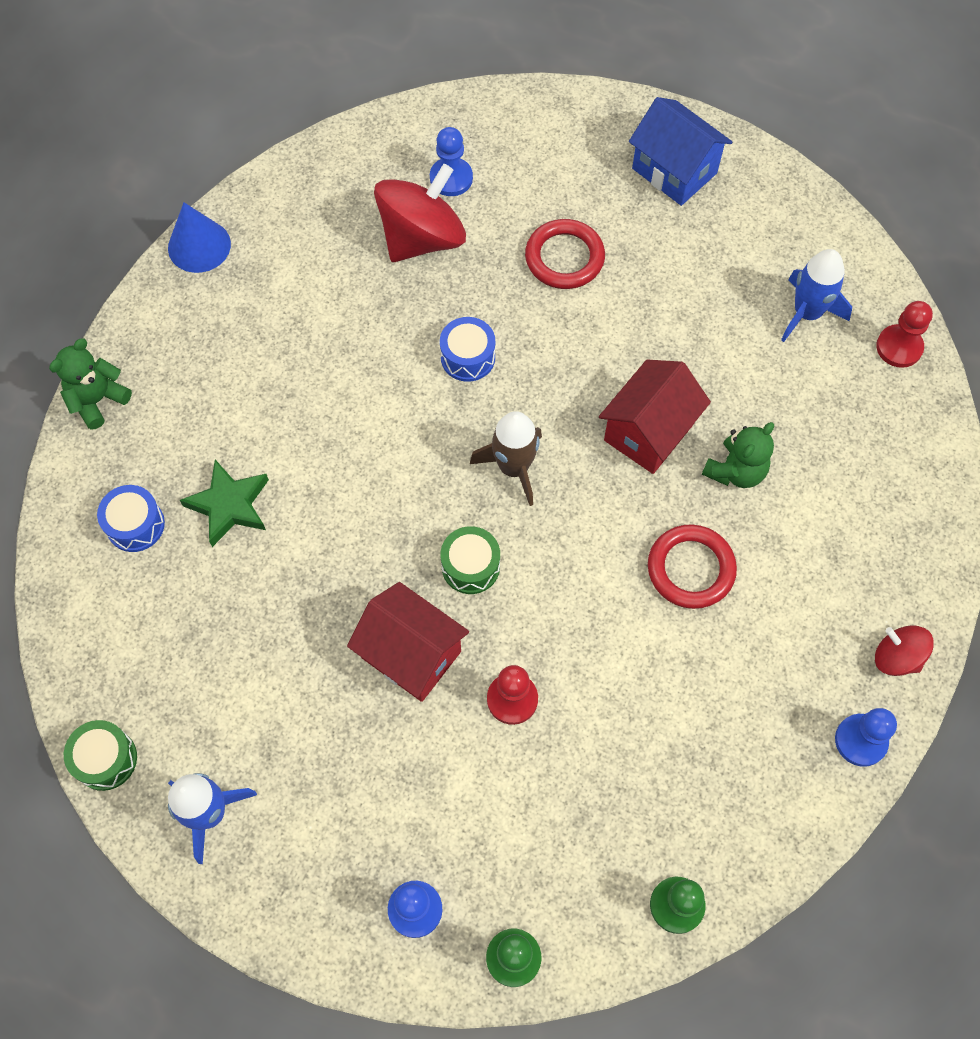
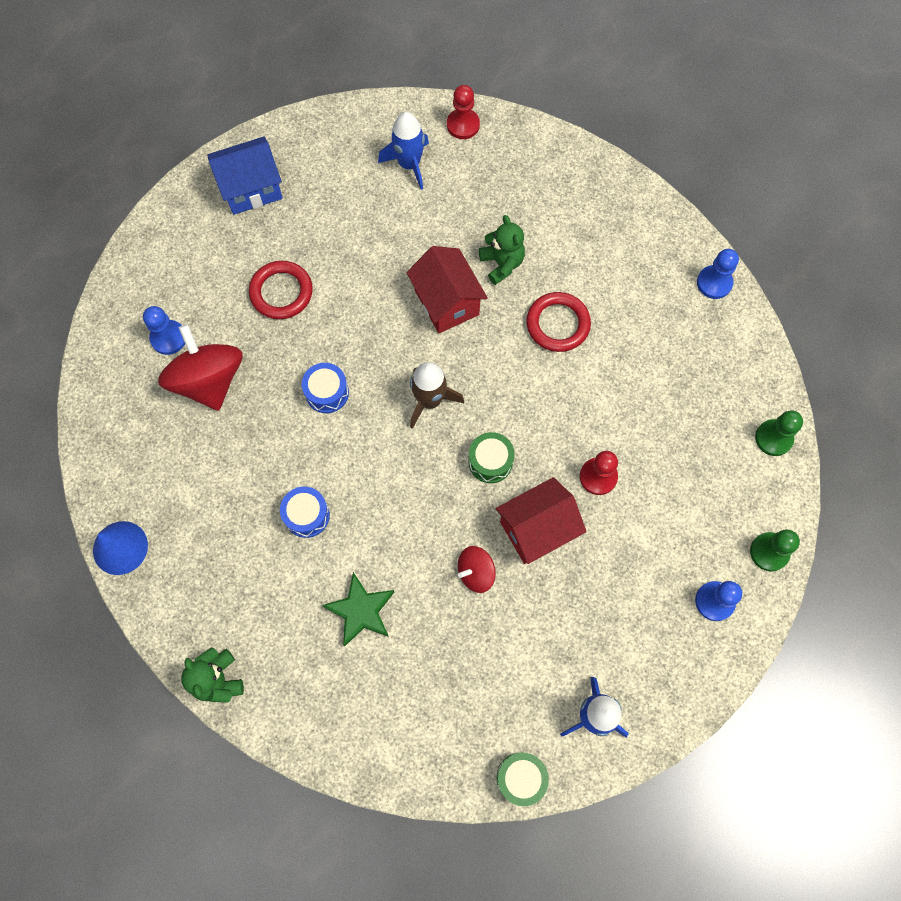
camera: 65 degrees left, 5 degrees up
blue drum [97,485,165,552] -> blue drum moved to [280,487,330,538]
red spinning top [875,625,934,676] -> red spinning top moved to [458,546,496,593]

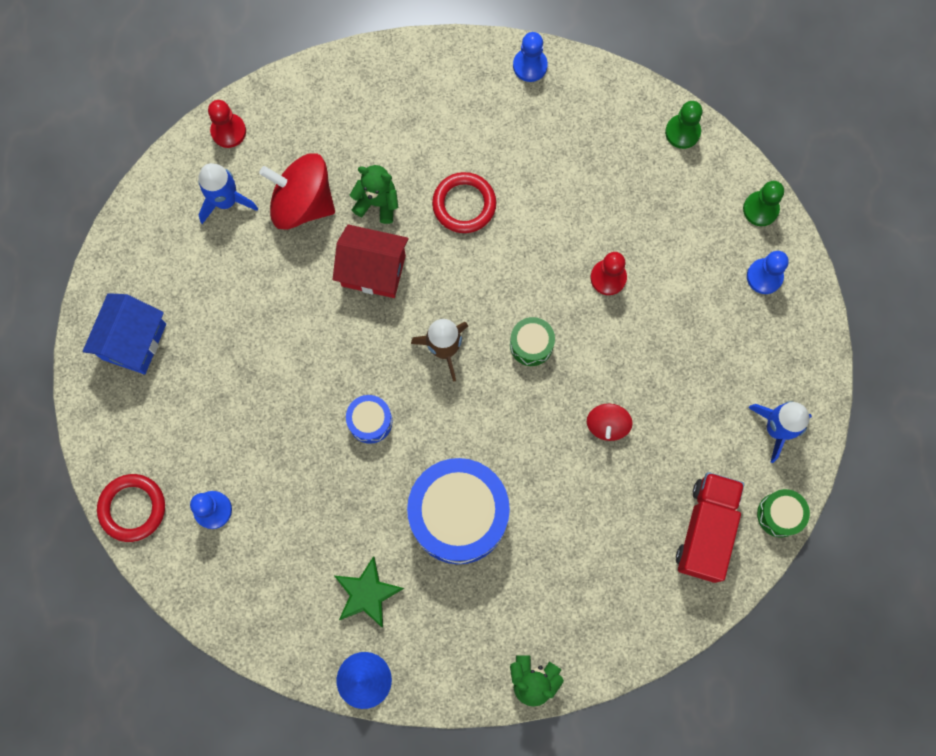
camera: 50 degrees left, 5 degrees up
red spinning top [158,324,243,411] -> red spinning top moved to [259,153,335,230]
red ring [249,261,313,319] -> red ring moved to [97,474,165,542]
blue drum [280,487,330,538] -> blue drum [407,458,510,564], size x2.17
green star [322,572,394,646] -> green star moved to [335,556,404,628]
red house [496,477,587,564] -> none
none -> red truck [676,472,744,583]

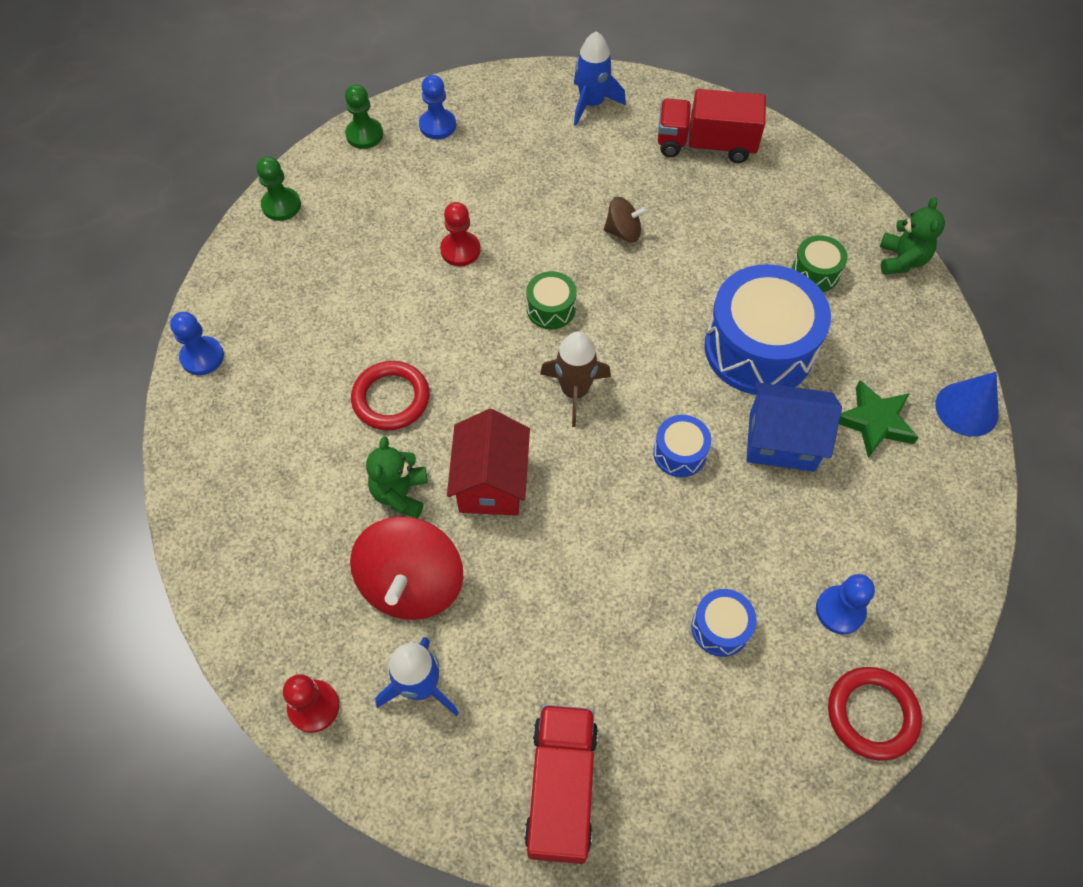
camera: 100 degrees left, 15 degrees down
blue house [83,293,166,374] -> blue house moved to [746,382,842,472]
red spinning top [587,404,633,441] -> brown spinning top [604,197,647,242]
green drum [757,489,810,537] -> green drum moved to [792,235,848,292]
none -> red truck [524,705,598,864]
none -> blue drum [691,589,757,657]

